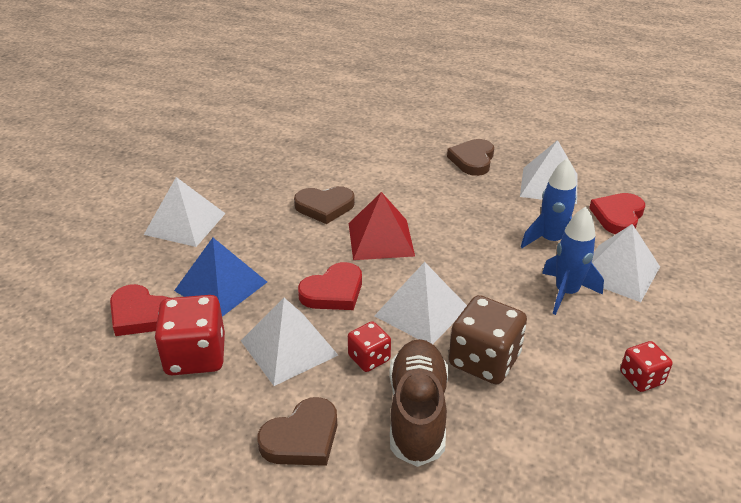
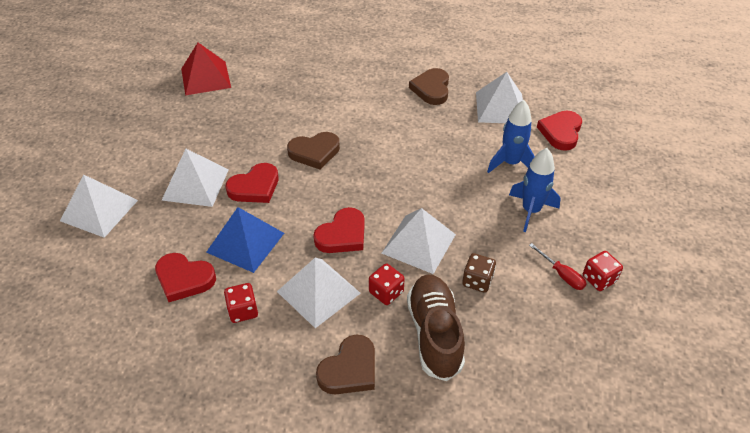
camera: 10 degrees left, 10 degrees up
red dice [155,295,225,375] -> red dice [224,283,258,323], size x0.57
red pyramid [349,192,415,260] -> red pyramid moved to [181,43,231,96]
brown dice [449,295,527,385] -> brown dice [462,253,496,293], size x0.57
white pyramid [592,224,660,302] -> white pyramid moved to [60,174,138,238]
none -> red heart [226,163,279,203]
none -> red screwdriver [529,243,587,290]

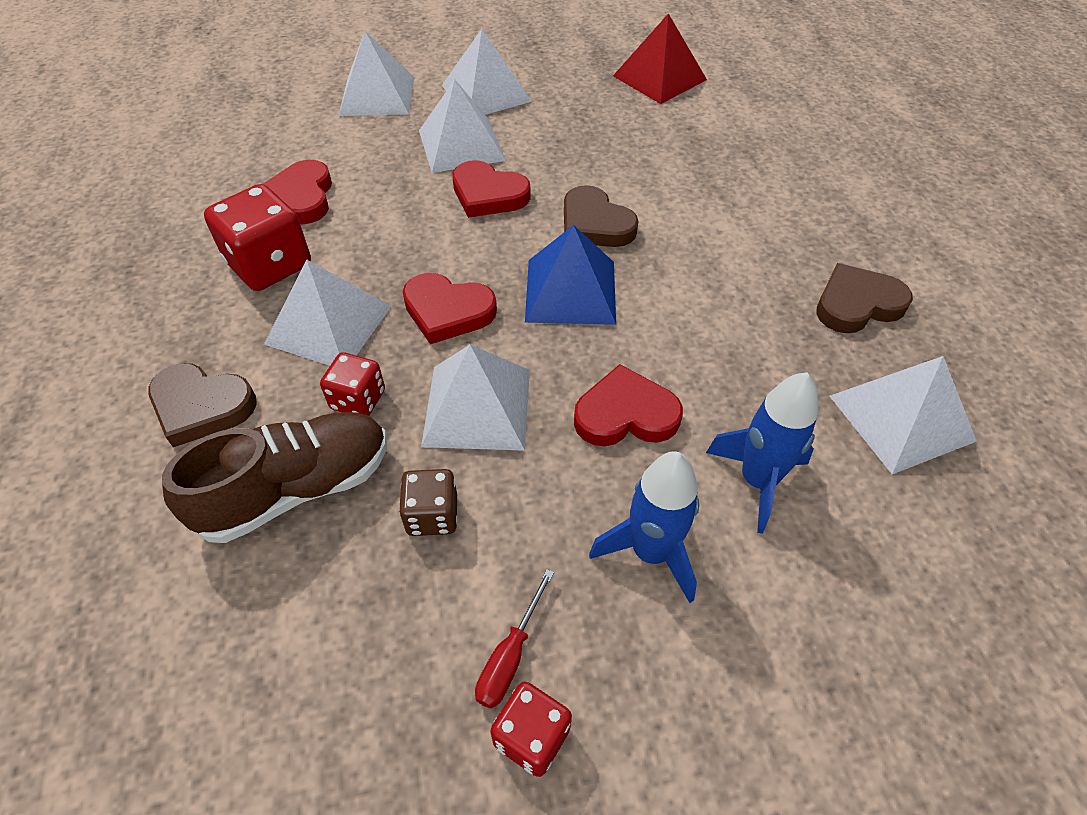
camera: 65 degrees right, 5 degrees up
blue pyramid [206,207,284,273] -> blue pyramid moved to [525,225,616,325]
red dice [224,283,258,323] -> red dice [204,184,311,291], size x1.76
red heart [537,111,582,151] -> red heart moved to [574,364,683,446]
none -> white pyramid [442,29,532,115]

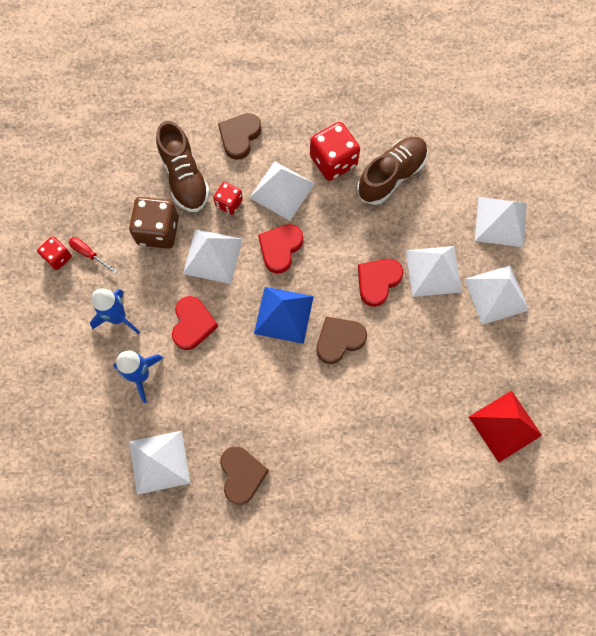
camera: 100 degrees right, 20 degrees up
red heart [263,160,332,224] -> brown shoe [357,137,428,205]
brown dice [399,469,457,536] -> brown dice [129,197,179,249], size x1.76

